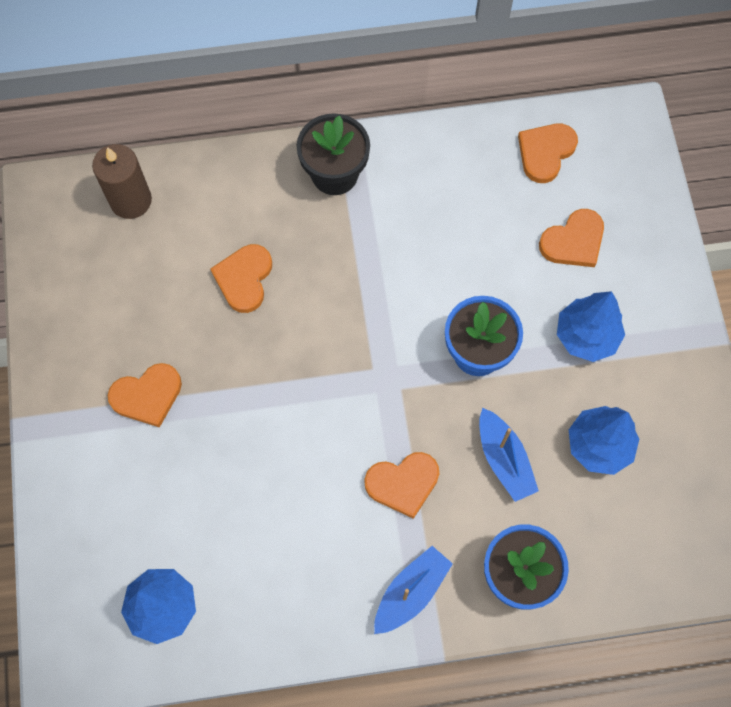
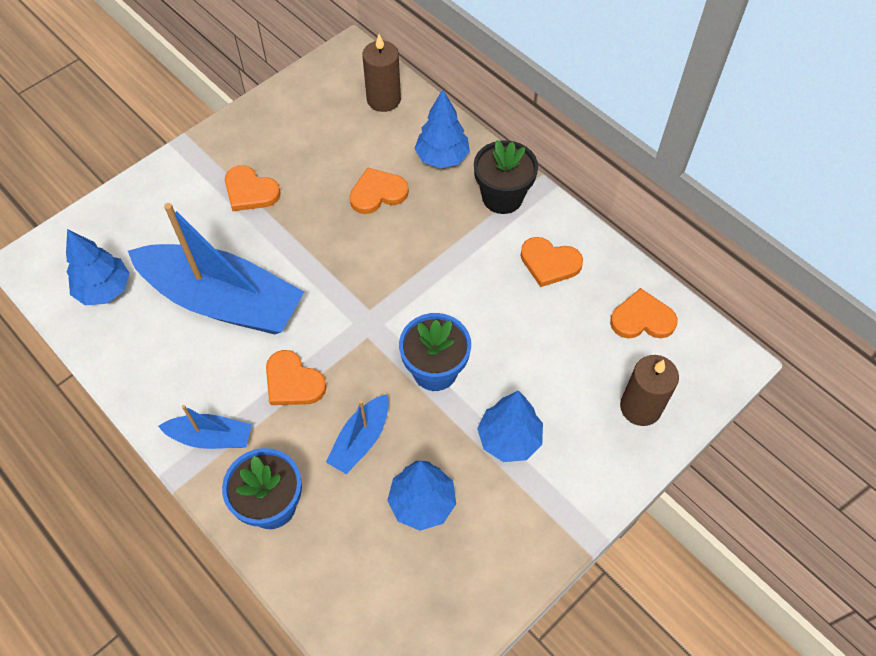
camera: 55 degrees right, 10 degrees down
orange heart [539,209,604,267] -> orange heart moved to [520,237,583,287]
none -> blue boat [128,203,304,334]
none -> blue tree [414,90,470,169]
none -> brown candle [620,355,679,426]

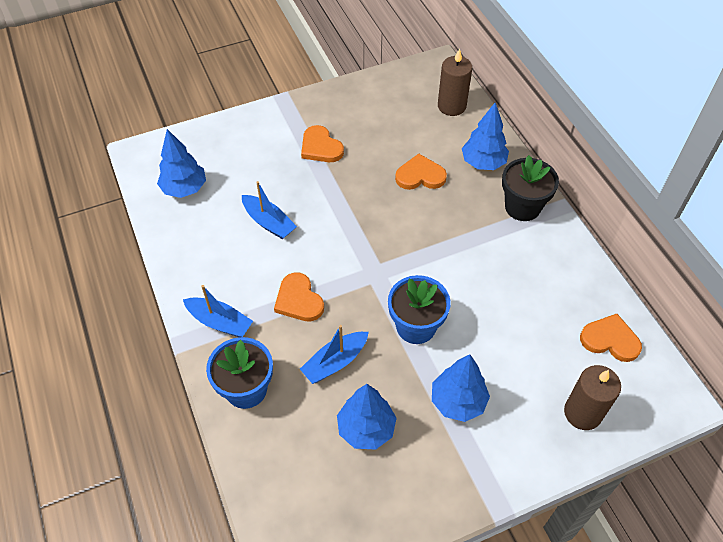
camera: 20 degrees right, 5 degrees down
blue boat [128,203,304,334] -> blue boat [242,181,297,239], size x0.46
orange heart [520,237,583,287] -> none

